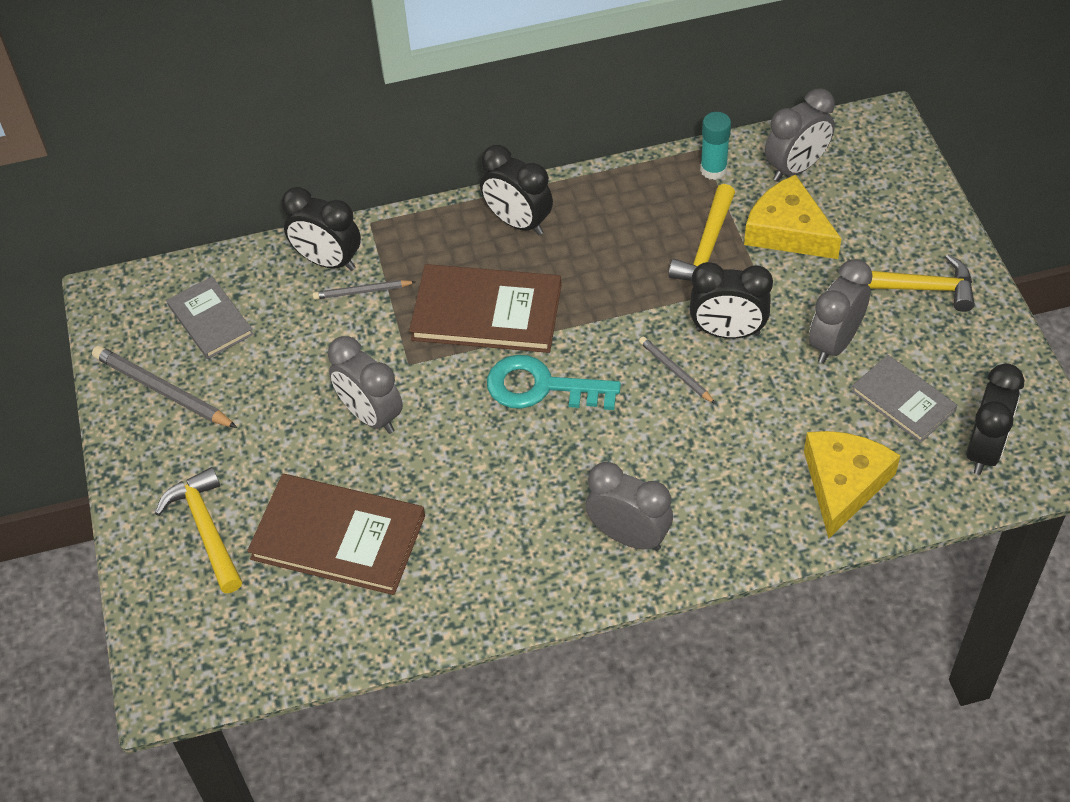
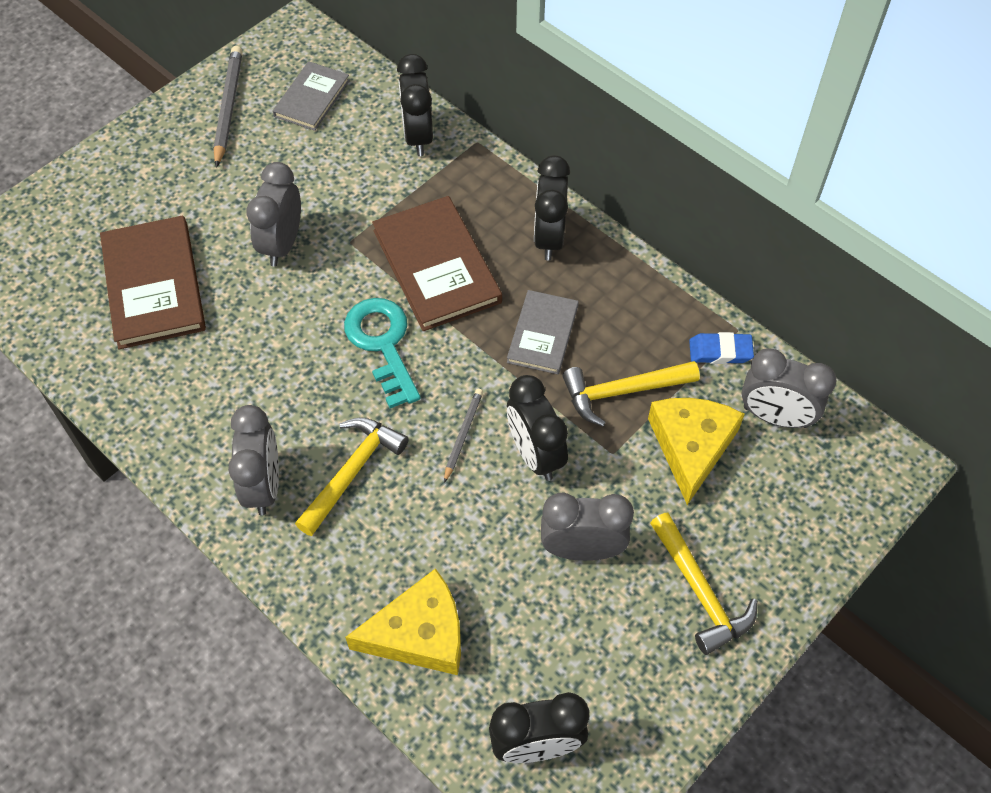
camera: 55 degrees right, 5 degrees up
yellow hammer [155,467,242,593] -> yellow hammer moved to [295,417,409,536]
grey pencil [313,280,415,299] -> none
turquoise glue stick [700,112,731,180] -> blue eraser [689,332,754,364]
grey book [851,355,957,443] -> grey book moved to [507,290,579,374]

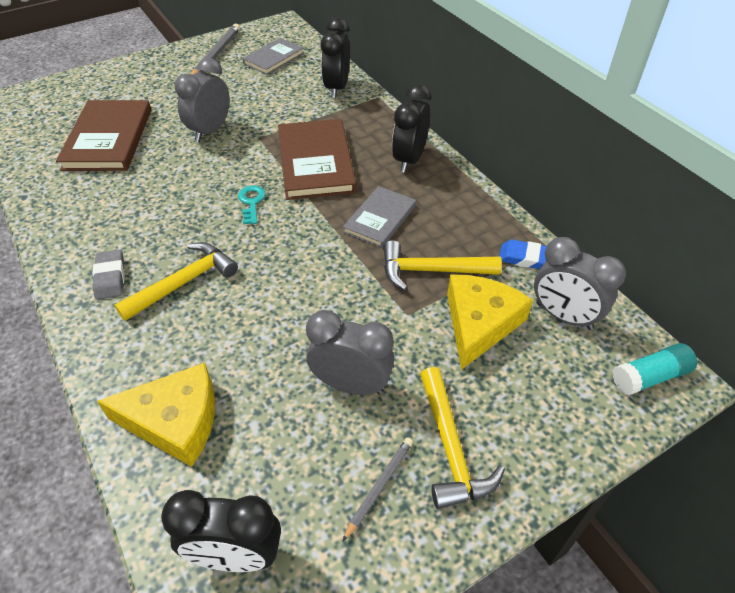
camera: 15 degrees right, 10 degrees down
grey clock [228,405,279,515] -> grey eraser [93,250,124,300]
turquoise key [344,298,420,408] -> turquoise key [238,185,266,224], size x0.54
grey pencil [444,389,483,483] -> grey pencil moved to [342,438,413,542]
black clock [507,375,568,481] -> none
none -> turquoise glue stick [613,343,697,396]

